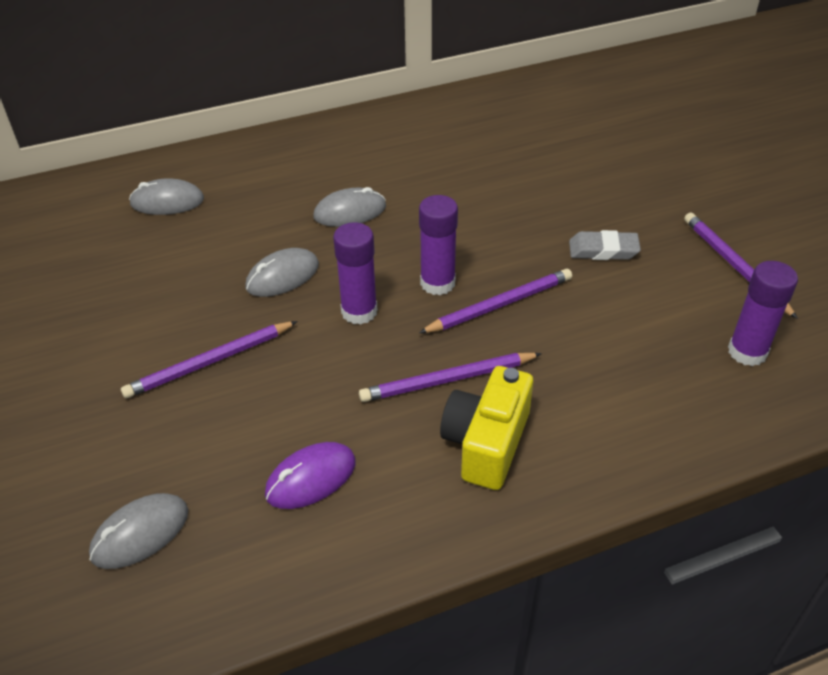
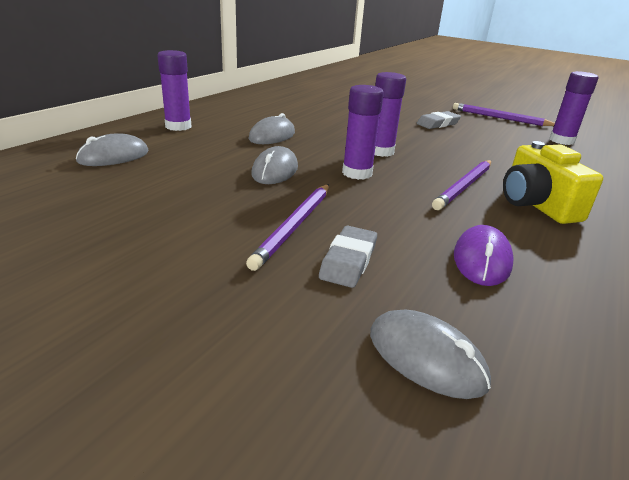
camera: 40 degrees left, 15 degrees down
grey mouse [89,493,188,569] -> grey mouse turned 60 degrees counterclockwise [370,310,491,399]
purple pencil [419,269,572,333] -> none
none -> purple glue stick [157,50,191,131]
none -> grey eraser [319,226,377,288]

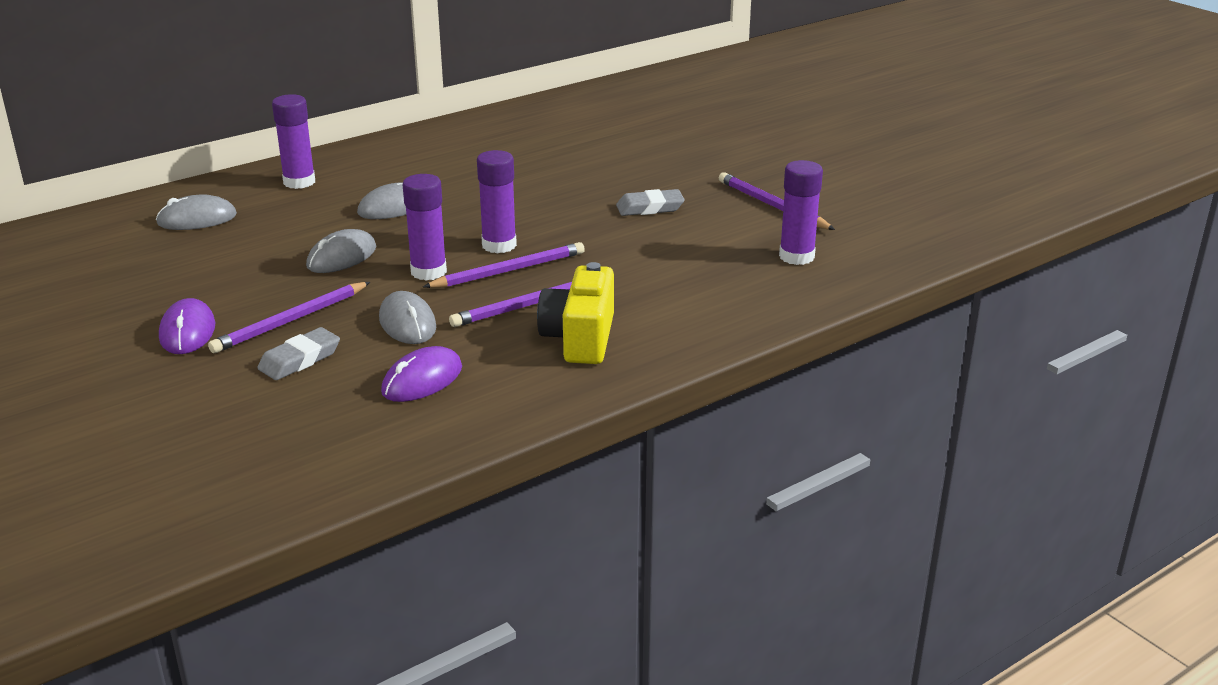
camera: 25 degrees right, 0 degrees up
grey mouse [370,310,491,399] -> grey mouse moved to [379,291,436,344]
none -> purple mouse [159,298,215,354]
none -> purple pencil [423,242,585,288]

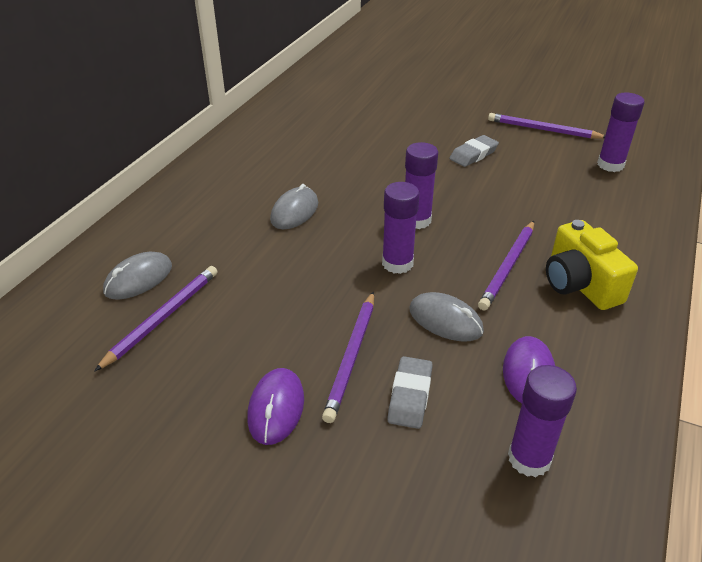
camera: 30 degrees left, 10 degrees up
purple mouse [159,298,215,354] -> purple mouse turned 45 degrees clockwise [247,368,304,445]
purple glue stick [272,94,315,189] -> purple glue stick moved to [508,365,577,477]
grey mouse [306,229,376,273] -> none
purple pencil [423,242,585,288] -> purple pencil moved to [94,266,218,372]

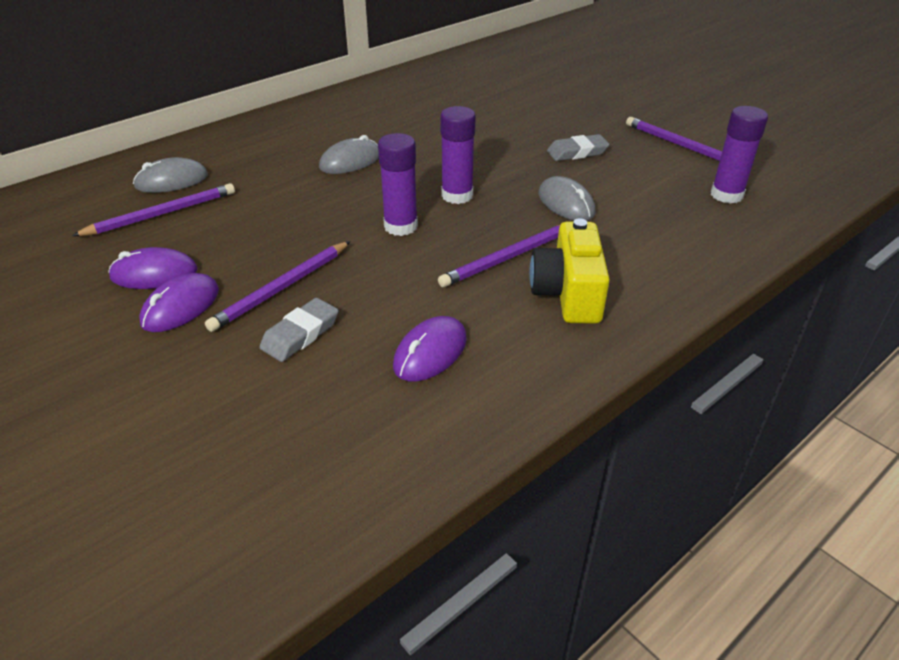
camera: 25 degrees right, 0 degrees up
grey mouse [409,292,484,341] -> grey mouse moved to [539,176,595,221]
purple glue stick [508,365,577,477] -> none
none -> purple mouse [108,247,197,289]

